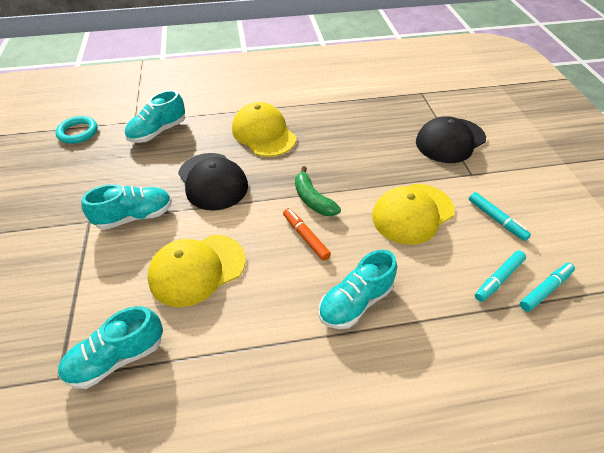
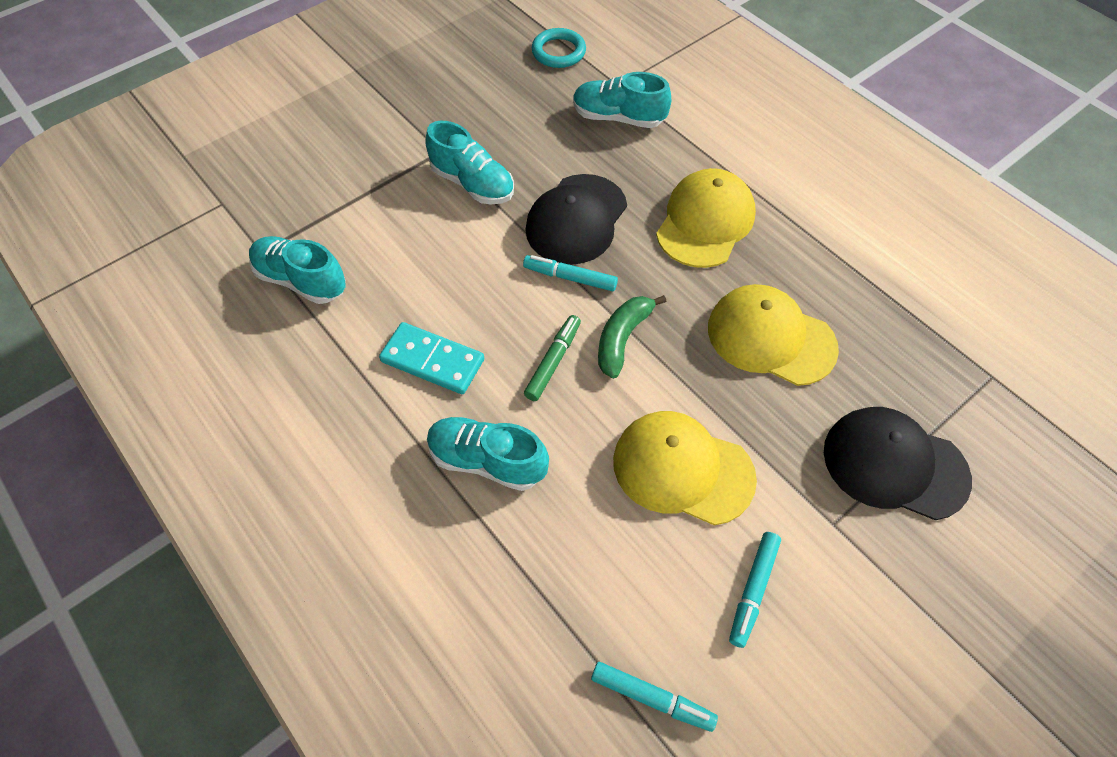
camera: 60 degrees right, 10 degrees up
yellow cap [147,235,246,307] -> yellow cap moved to [708,284,839,386]
orange marker [283,208,331,261] -> green marker [524,315,581,401]
turquoise marker [475,251,526,302] -> turquoise marker moved to [523,255,618,291]
none -> turquoise domino [379,322,484,394]

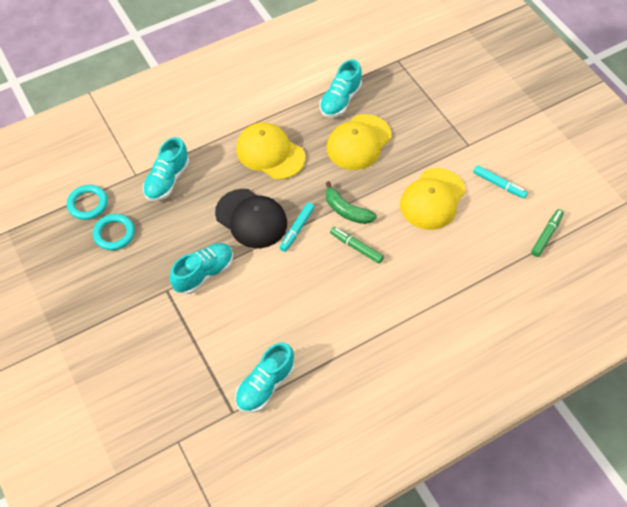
camera: 80 degrees left, 0 degrees up
turquoise domino [379,322,484,394] -> none
turquoise shoe [427,417,549,491] -> turquoise shoe moved to [320,59,362,118]
turquoise marker [591,662,718,732] -> green marker [531,209,564,257]
black cap [824,407,972,520] -> none
none -> turquoise ring [93,214,135,250]

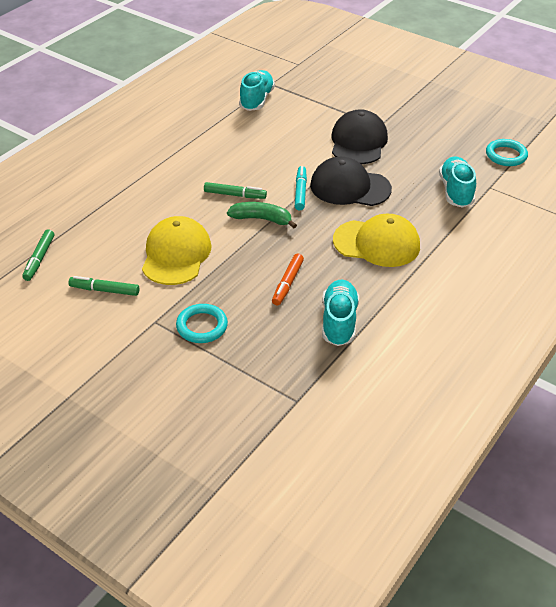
camera: 155 degrees right, 15 degrees down
turquoise ring [93,214,135,250] -> turquoise ring moved to [176,304,228,343]
turquoise shoe [170,243,233,294] -> black cap [332,109,388,164]
yellow cap [327,114,391,170] -> orange marker [272,254,304,306]
turquoise marker [473,165,528,199] -> green marker [68,276,139,296]

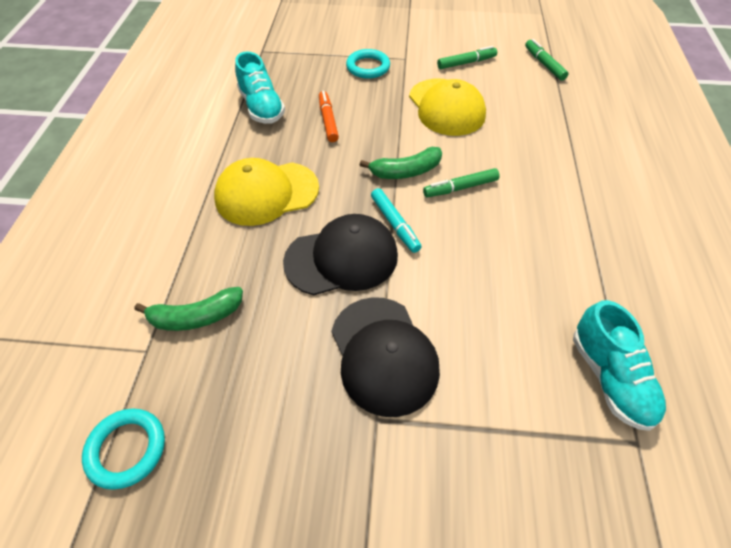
camera: 150 degrees right, 10 degrees up
turquoise shoe [439,156,476,208] -> green banana [134,287,243,331]

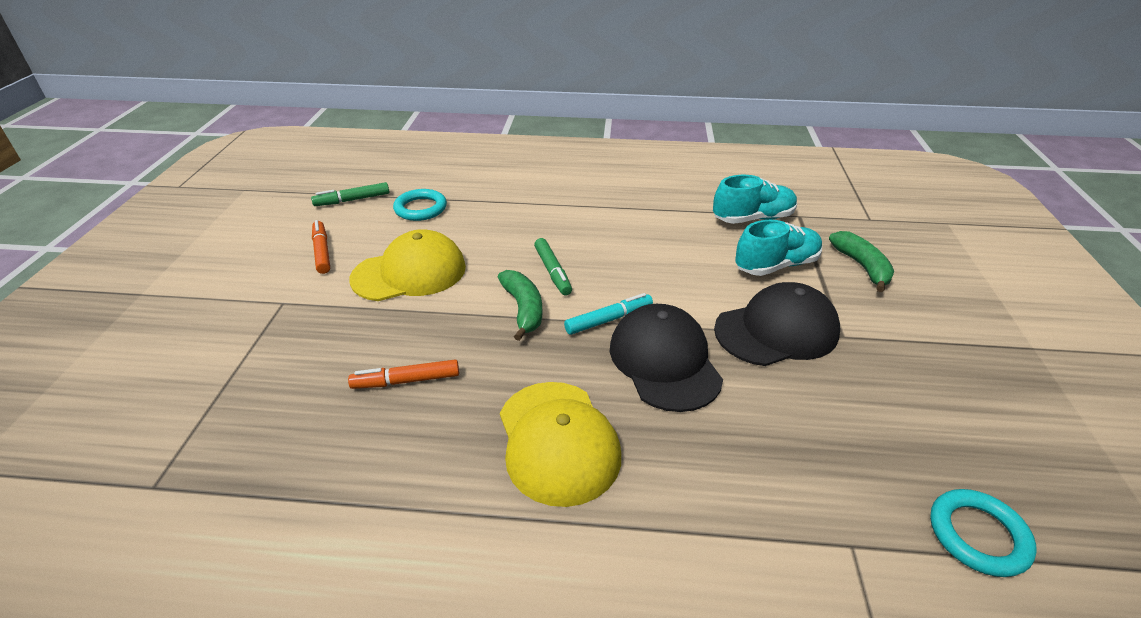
camera: 90 degrees left, 15 degrees down
green banana [134,287,243,331] -> green banana moved to [829,231,894,292]
turquoise shoe [235,51,285,124] -> turquoise shoe moved to [735,220,822,276]
turquoise ring [346,49,390,79] -> turquoise ring moved to [393,189,447,221]
green marker [437,46,497,69] -> orange marker [312,220,330,274]

